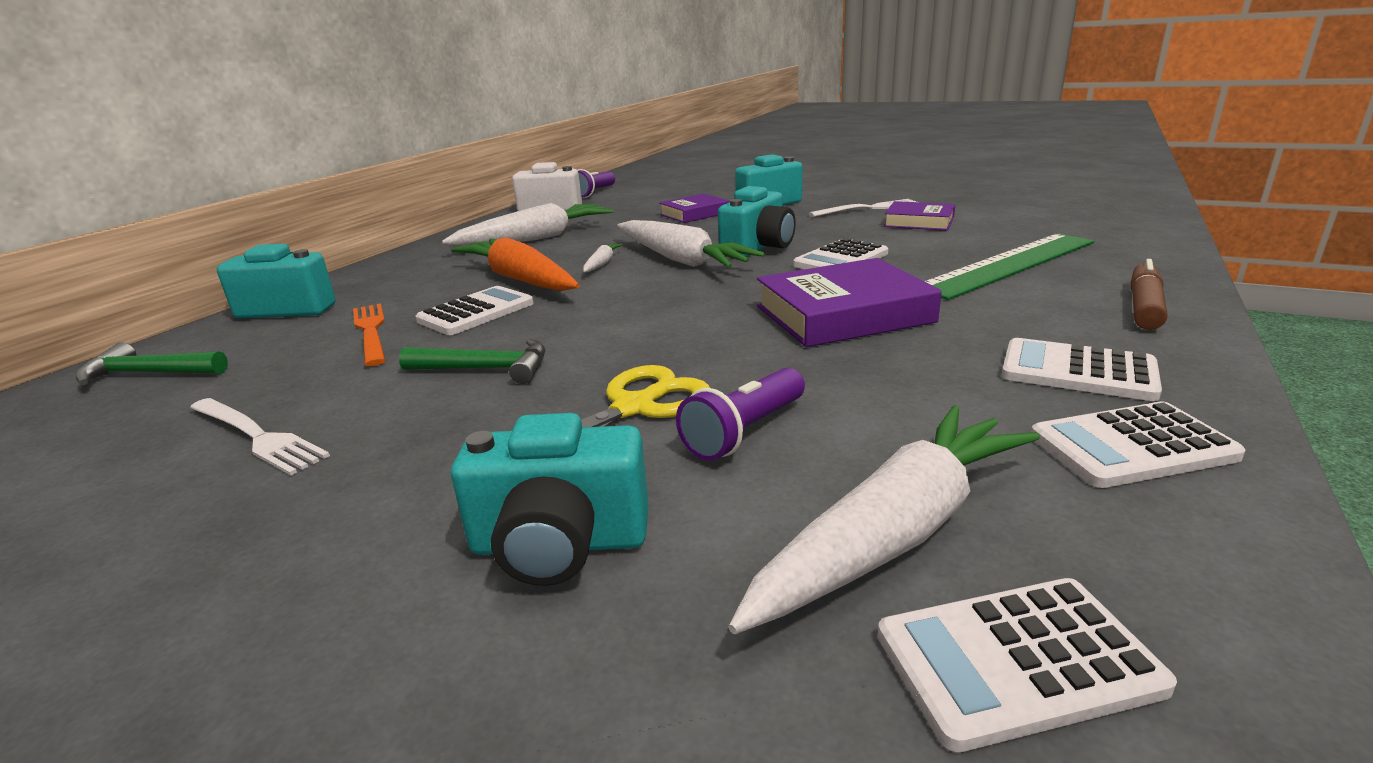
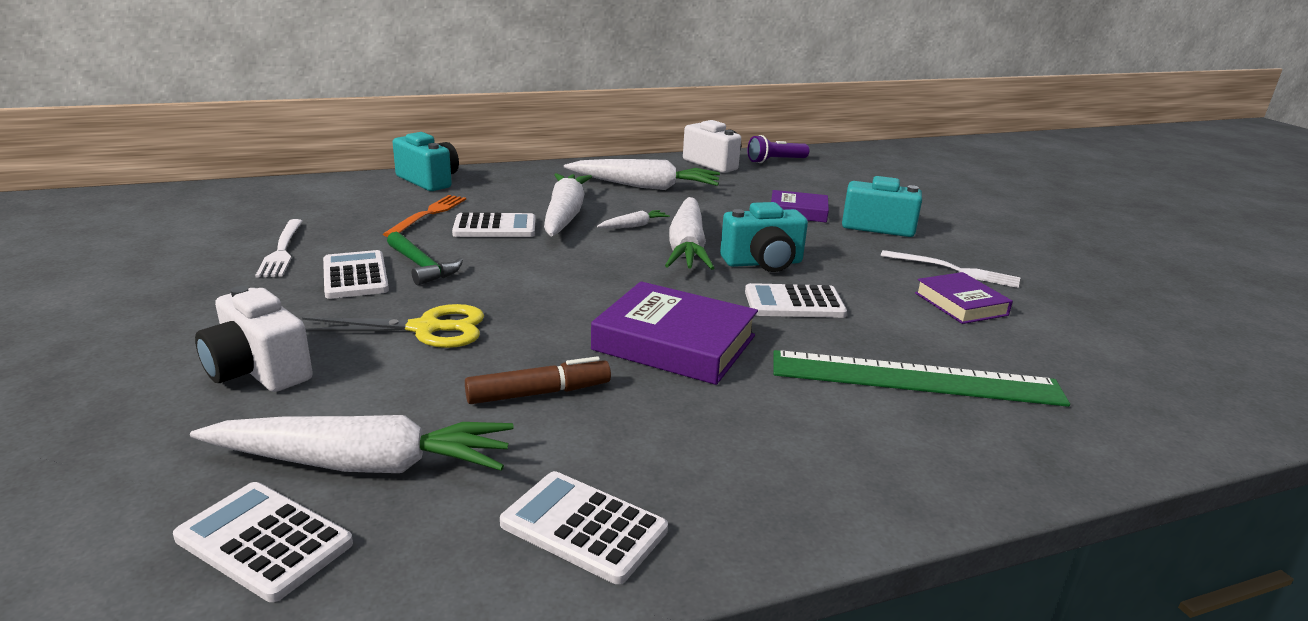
camera: 40 degrees right, 0 degrees up
green hammer [76,342,228,385] -> none
orange carrot [451,237,579,291] -> white carrot [544,173,592,236]
turquoise camera [451,413,649,586] -> white camera [195,286,313,392]
purple flashlight [676,368,805,461] -> none
white calculator [1002,338,1162,401] -> white calculator moved to [323,250,389,299]
brown marker [1130,259,1167,330] -> brown marker moved to [465,356,611,404]

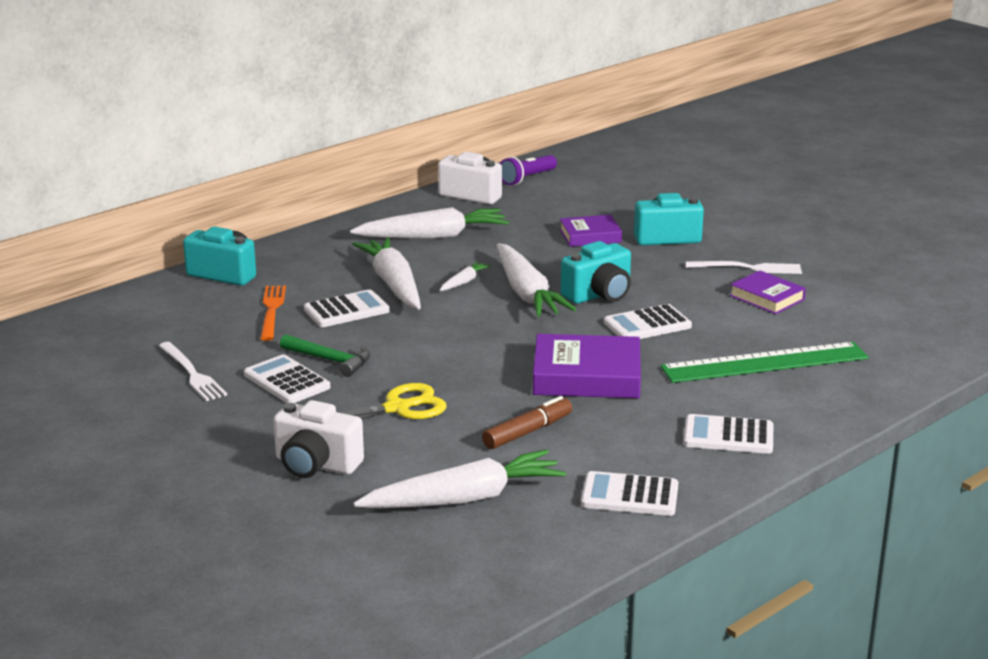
camera: 20 degrees left, 0 degrees up
white calculator [173,482,353,602] -> white calculator moved to [684,414,773,454]

